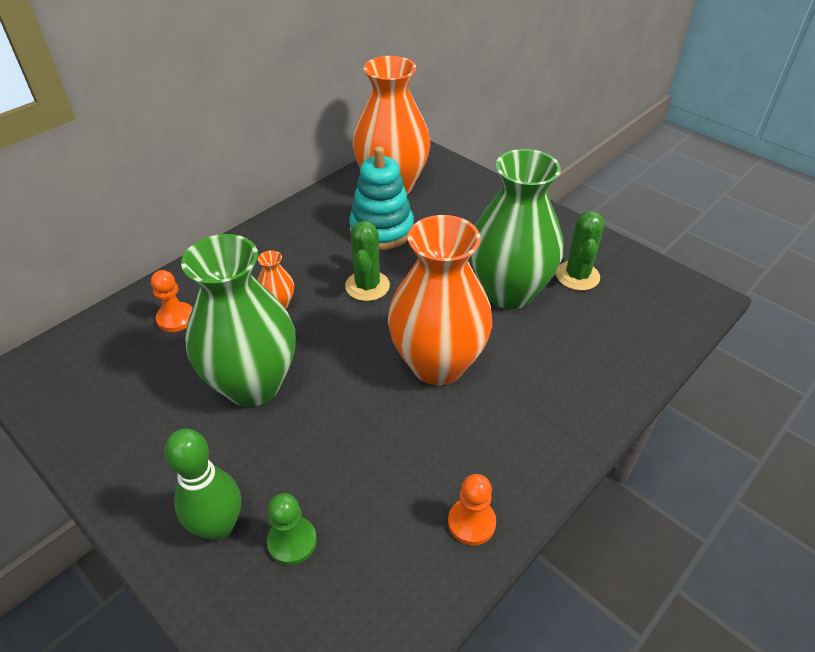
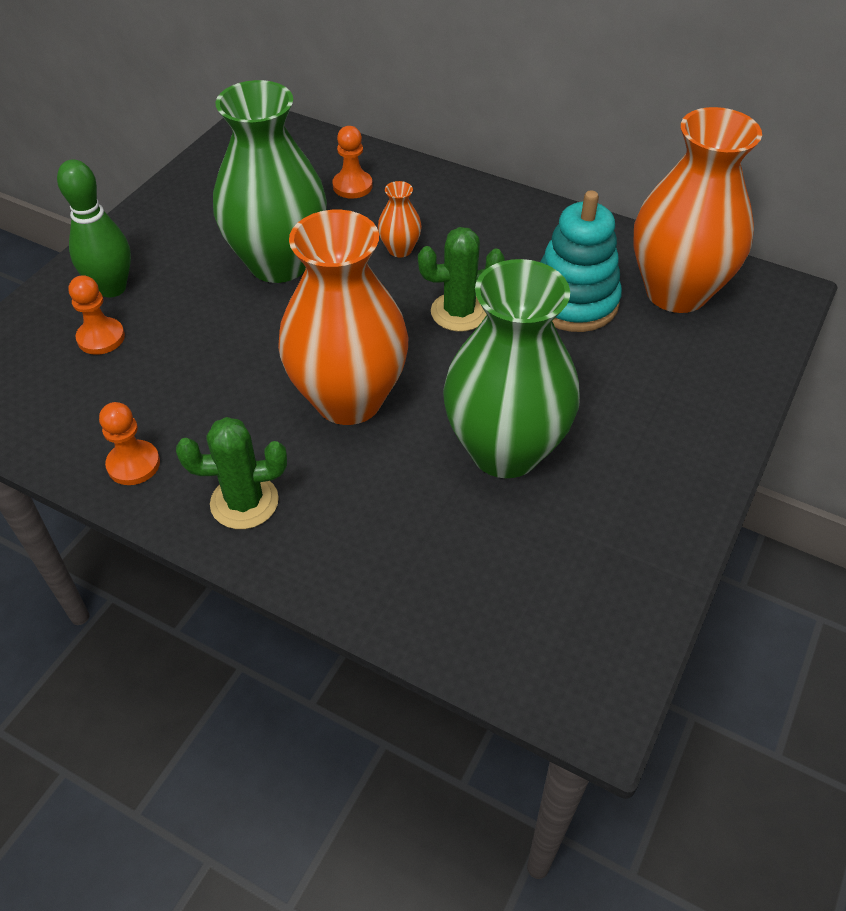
camera: 75 degrees right, 5 degrees up
green pawn [267,493,317,565] -> orange pawn [68,275,125,355]
green cactus [556,211,605,291] -> green cactus moved to [176,417,287,529]

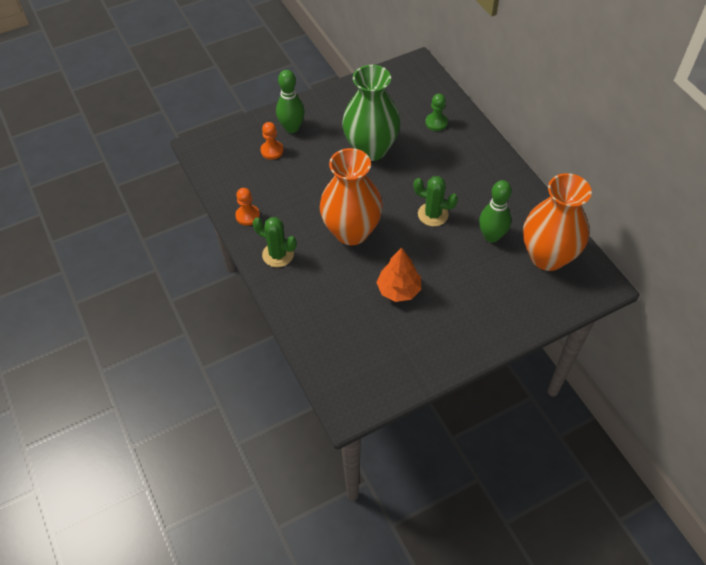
camera: 35 degrees right, 5 degrees up
orange pawn [332,126,373,198] -> green pawn [425,94,448,131]
orange vase [378,181,422,257] -> none
green vase [443,259,580,478] -> orange tree [376,248,421,302]
turquoise stacking toy [540,190,622,332] -> green bowling pin [479,180,512,243]

